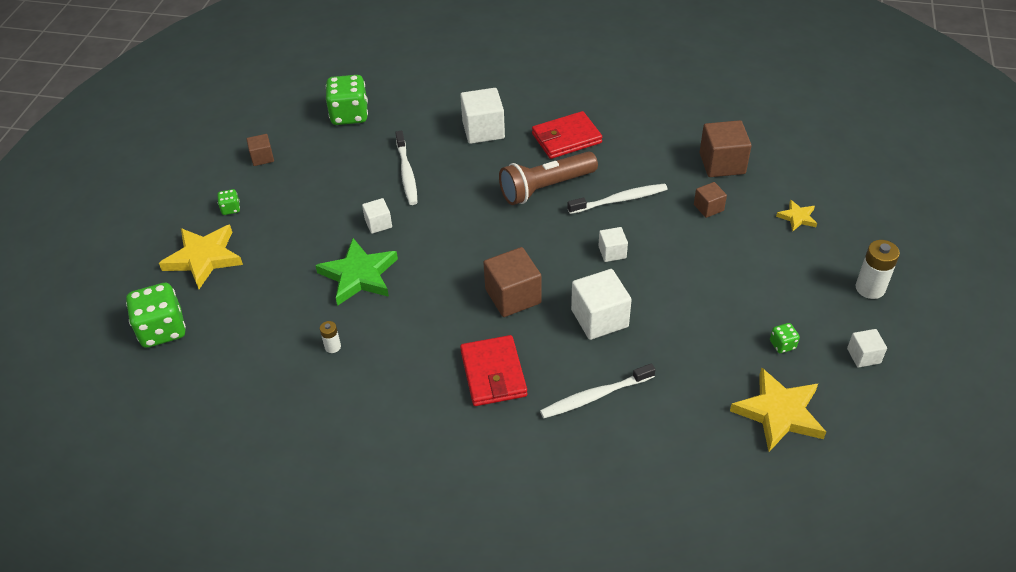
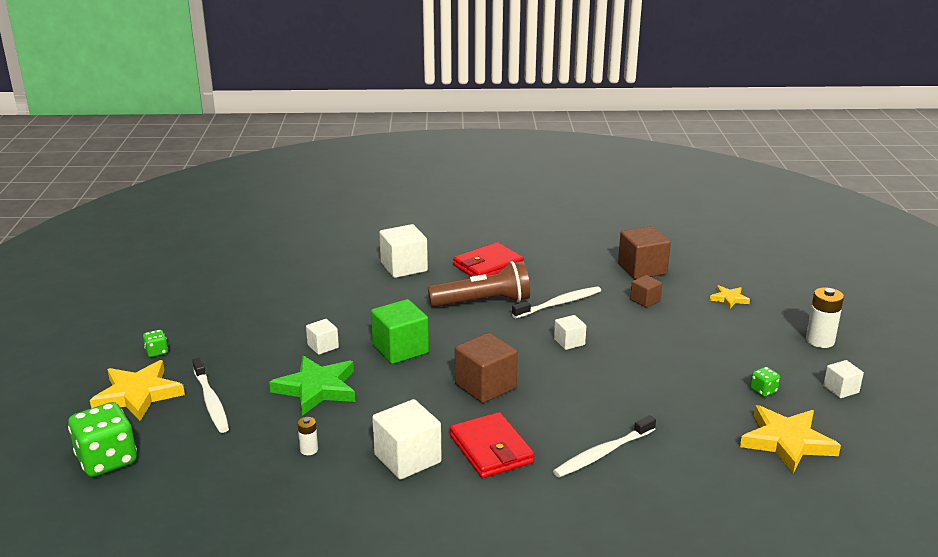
camera: 15 degrees left, 20 degrees down
brown cube [246,134,274,166] -> none
green dice [326,75,368,125] -> none
white toothbrush [395,131,418,205] -> white toothbrush moved to [192,358,229,433]
brown flashlight [499,151,598,205] -> brown flashlight turned 150 degrees counterclockwise [428,261,530,307]
white cube [571,269,632,340] -> white cube moved to [372,399,442,480]
none -> green cube [371,299,429,364]

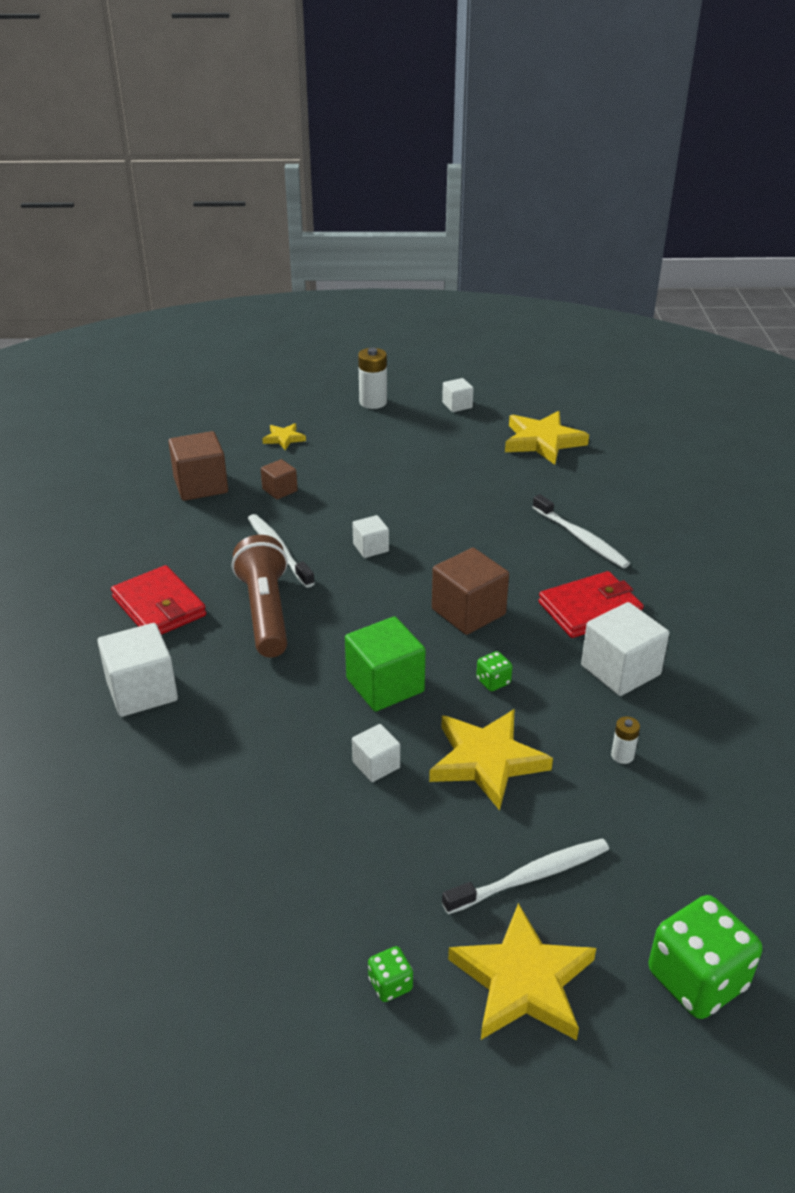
camera: 90 degrees left, 10 degrees up
green star [269,356,355,416] -> yellow star [429,709,553,811]
green dice [750,367,780,397] -> green dice moved to [476,651,513,691]

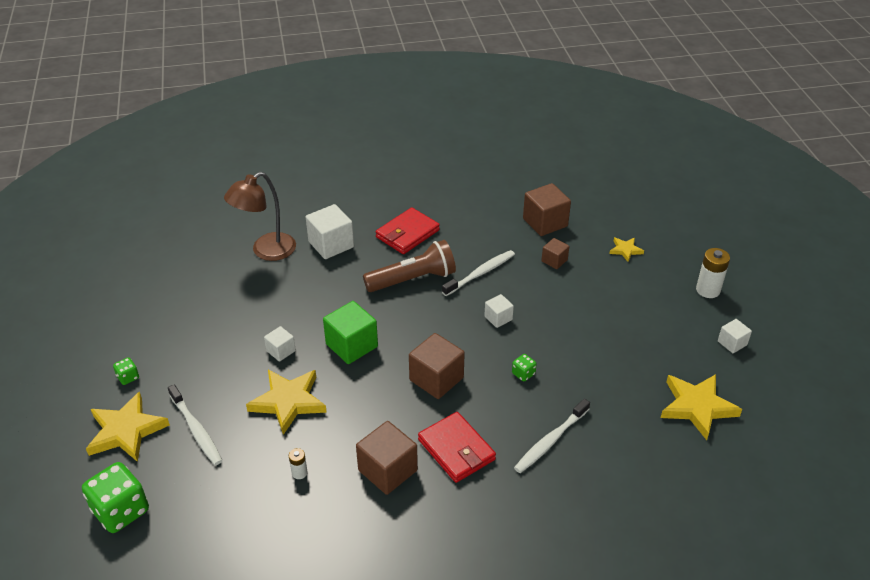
camera: 80 degrees right, 5 degrees up
green dice [476,651,513,691] -> green dice moved to [512,354,537,382]
white cube [581,602,669,696] -> brown cube [356,421,418,495]
none -> brown lamp [224,172,296,261]

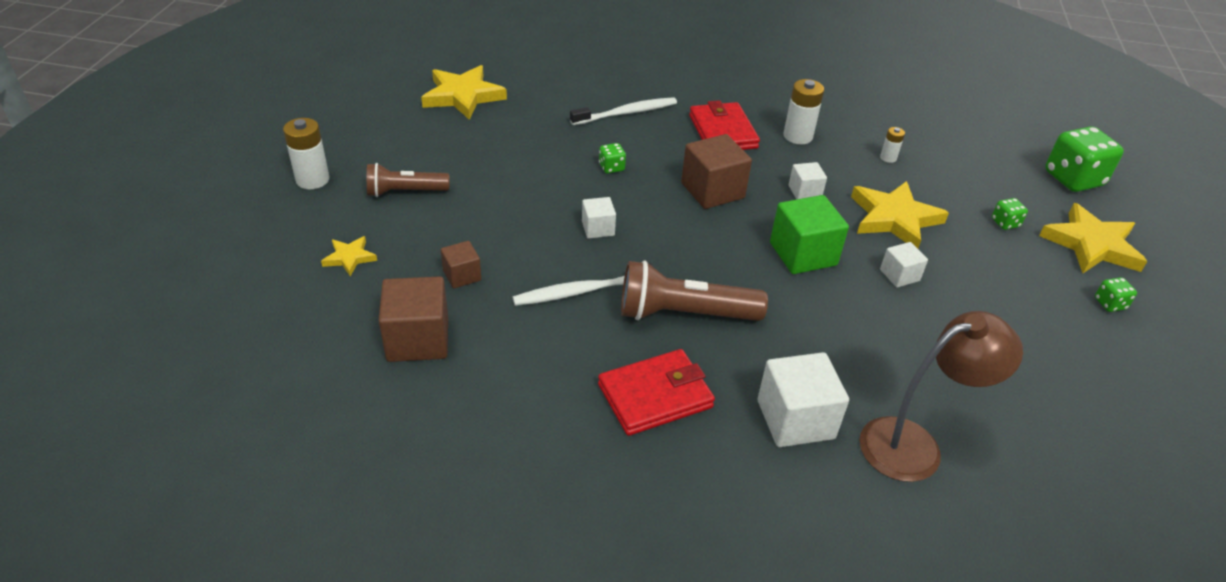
camera: 160 degrees left, 0 degrees up
white toothbrush [168,384,223,465] -> green dice [992,198,1028,230]
brown cube [356,421,418,495] -> white battery [784,79,824,145]
white cube [718,319,752,353] -> white cube moved to [789,162,827,199]
none -> brown flashlight [367,163,449,197]

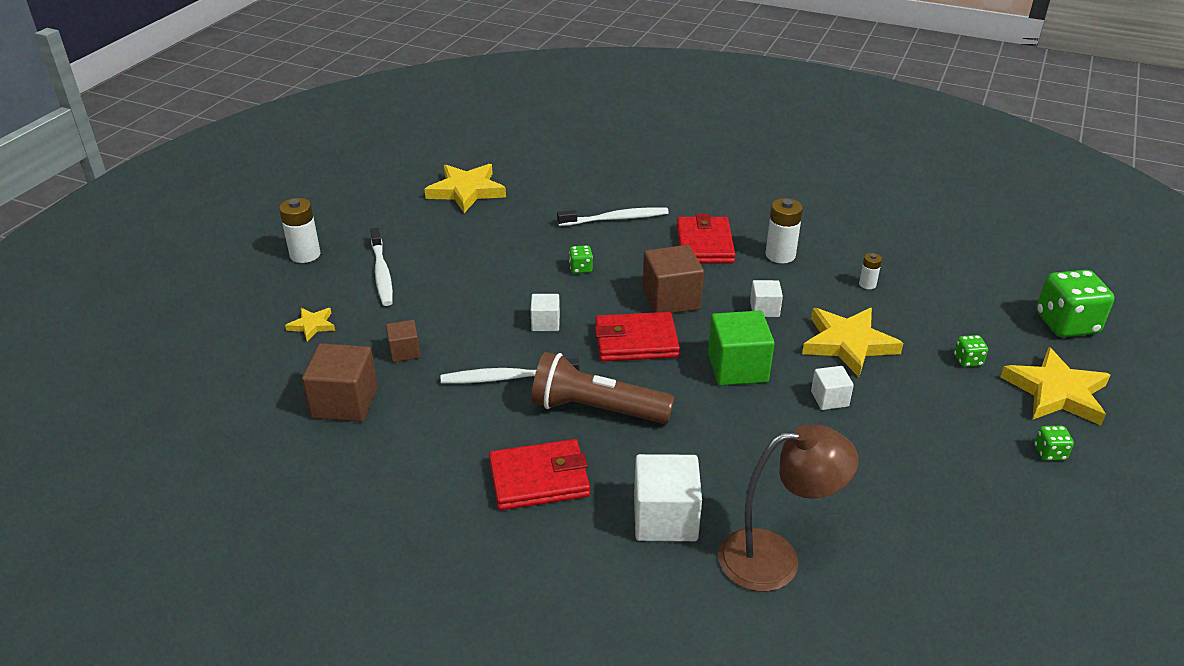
camera: 15 degrees right, 5 degrees down
brown flashlight [367,163,449,197] -> white toothbrush [370,228,393,306]
none -> red wallet [595,312,680,361]

